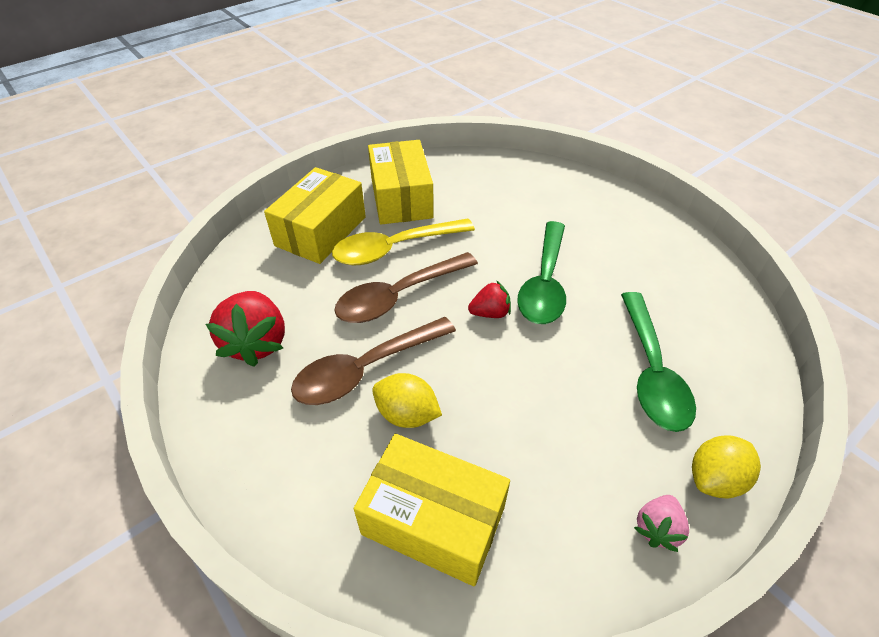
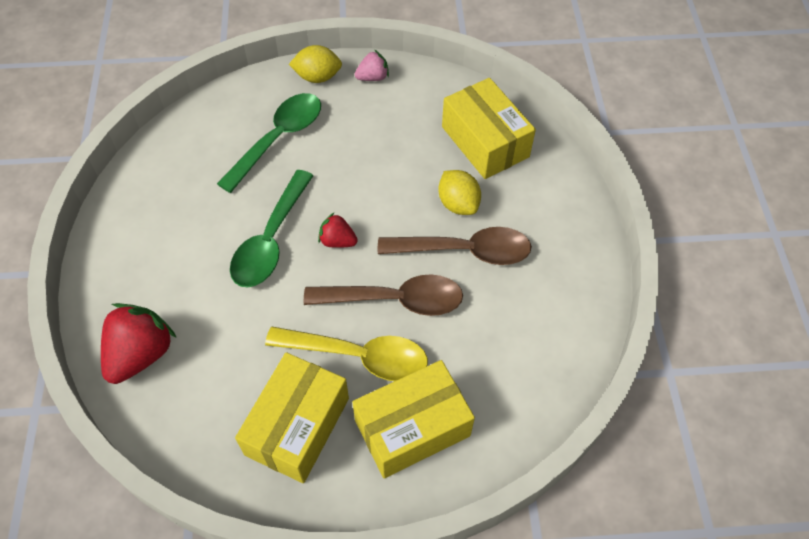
camera: 145 degrees left, 10 degrees up
red strawberry [205,291,285,367] -> red strawberry moved to [101,303,177,384]
green spoon [517,221,566,324] -> green spoon turned 150 degrees clockwise [230,170,313,287]

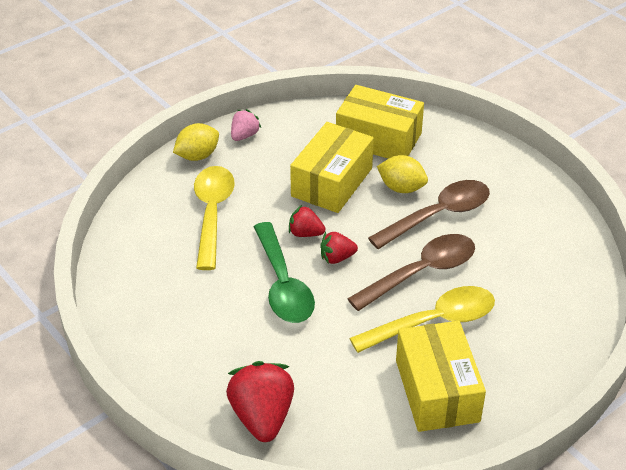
camera: 35 degrees left, 15 degrees down
green spoon [217,93,321,193] -> yellow spoon [194,166,235,270]
yellow box [352,360,475,478] -> yellow box moved to [290,122,374,213]
none -> red strawberry [289,204,325,237]

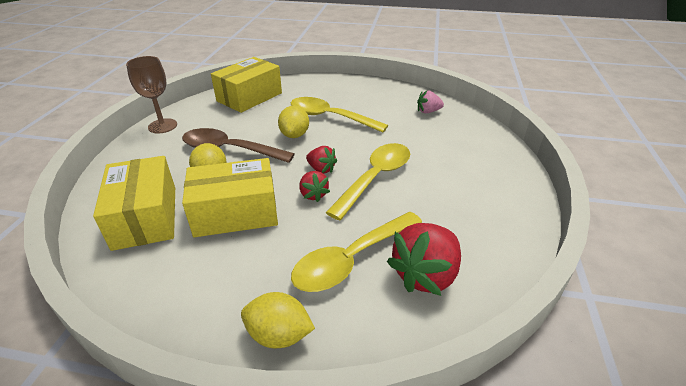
camera: 130 degrees left, 5 degrees down
red strawberry [226,361,294,442] -> red strawberry moved to [387,223,461,296]
pink strawberry [231,109,261,141] -> pink strawberry moved to [417,91,444,113]
green spoon [254,222,315,323] -> yellow spoon [326,143,410,220]
brown spoon [347,234,475,311] -> yellow lemon [278,106,309,138]
yellow box [396,321,486,432] -> yellow box moved to [211,57,282,113]
none -> brown goblet [126,56,177,133]

